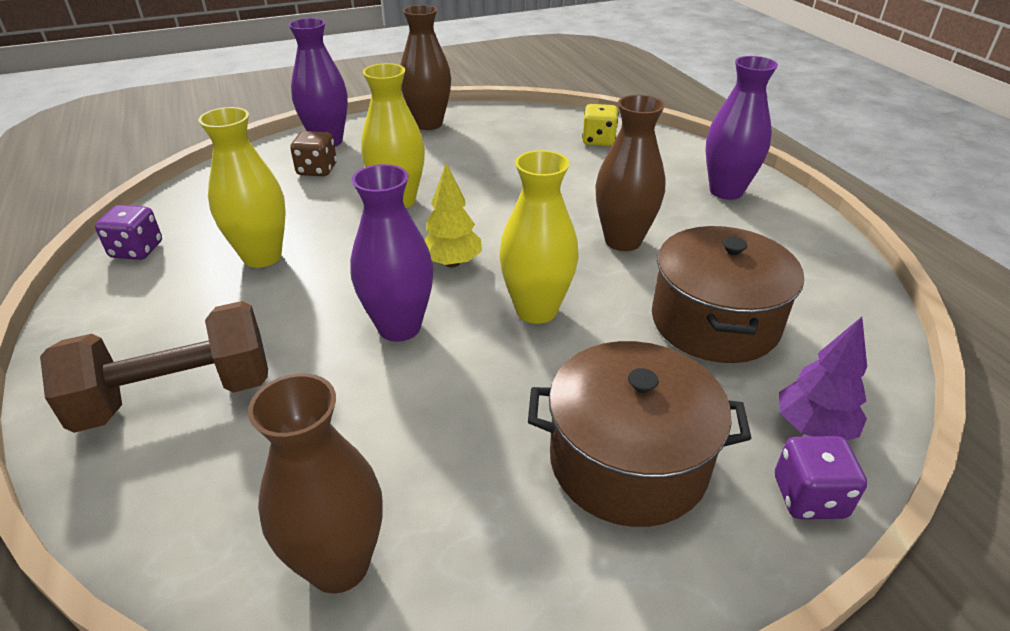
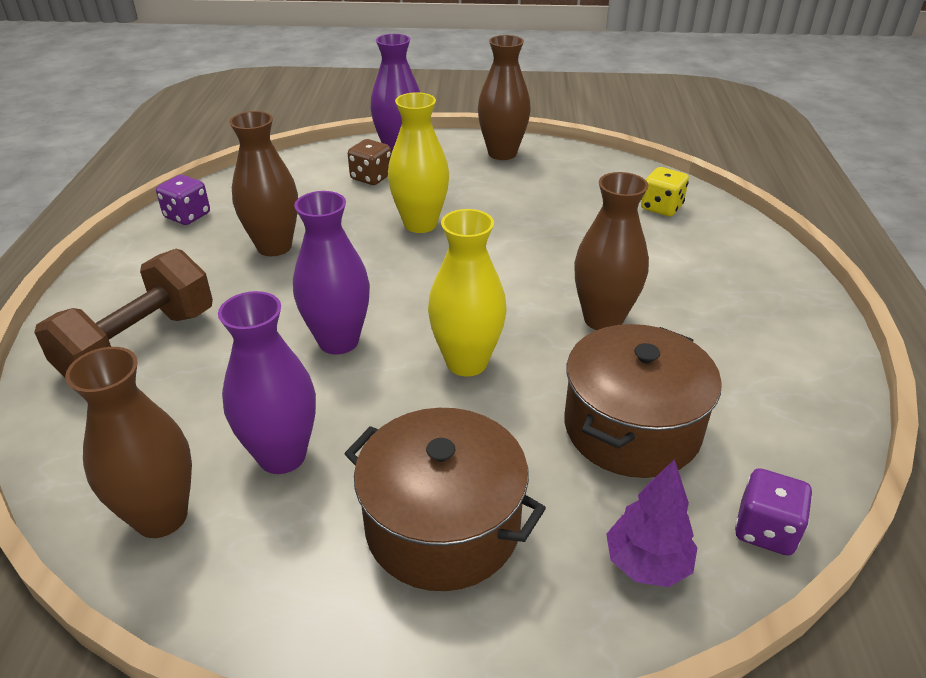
camera: 25 degrees right, 0 degrees up
brown dumbbell [40,301,268,433] -> brown dumbbell turned 60 degrees counterclockwise [34,249,213,379]
yellow vase [198,107,285,268] -> brown vase [229,111,298,256]
yellow tree [425,163,482,267] -> none
purple vase [706,56,778,200] -> purple vase moved to [218,291,316,474]
purple dice [775,436,867,519] -> purple dice moved to [735,468,812,556]

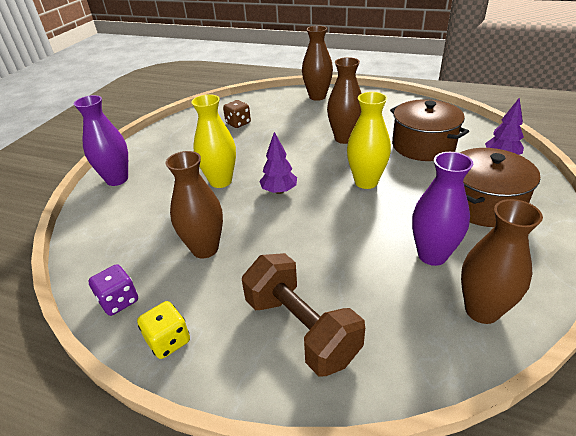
camera: 70 degrees left, 0 degrees up
purple vase [293,191,370,355] -> none
brown dice [348,139,391,185] -> brown dice moved to [223,100,251,128]
brown vase [478,35,531,160] -> brown vase moved to [302,26,333,101]
yellow dice [641,167,689,216] -> yellow dice moved to [137,301,190,359]
purple dice [735,468,812,556] -> none
none -> purple tree [259,132,297,194]

